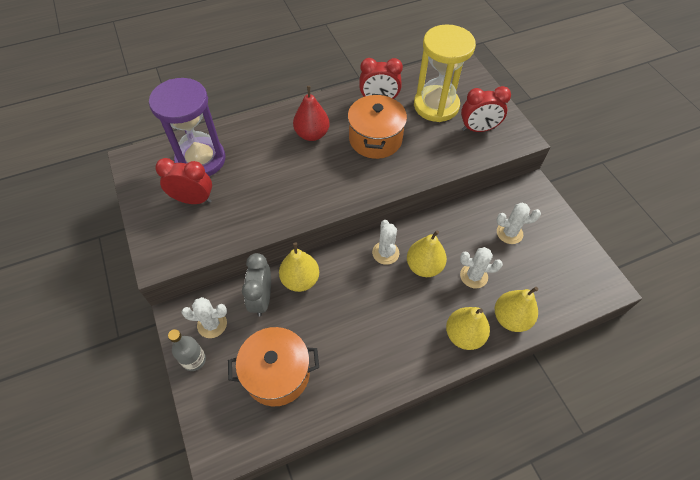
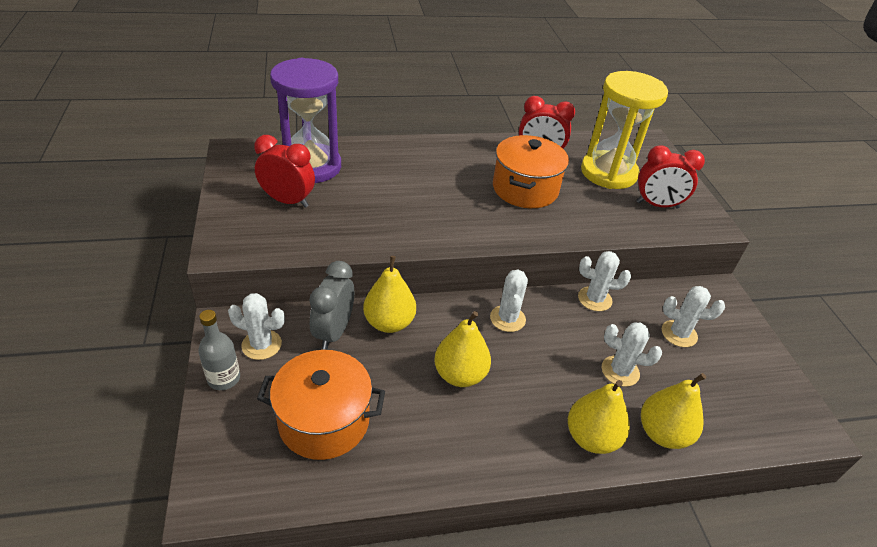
camera: 10 degrees right, 15 degrees down
red pear [293,86,329,141] -> none
yellow pear [407,230,447,277] -> yellow pear moved to [434,311,491,387]
none -> white cactus [578,251,631,311]

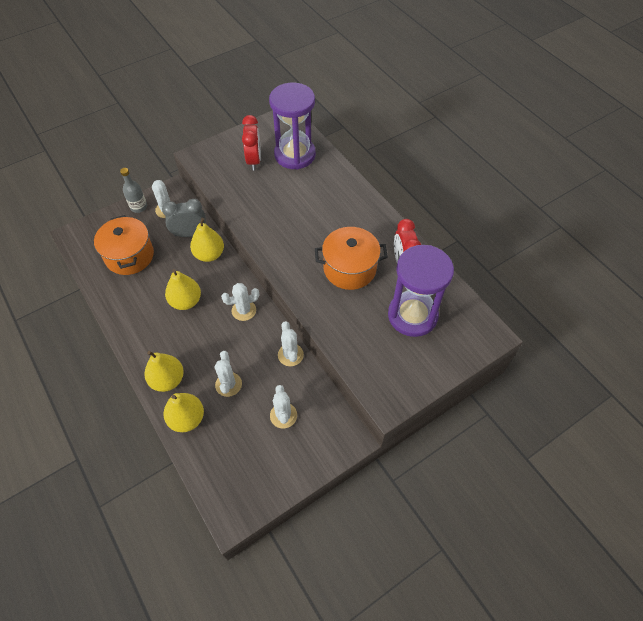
camera: 70 degrees right, 15 degrees up
yellow hourglass [581,71,668,189] -> purple hourglass [388,245,454,337]
red clock [636,145,705,209] -> none

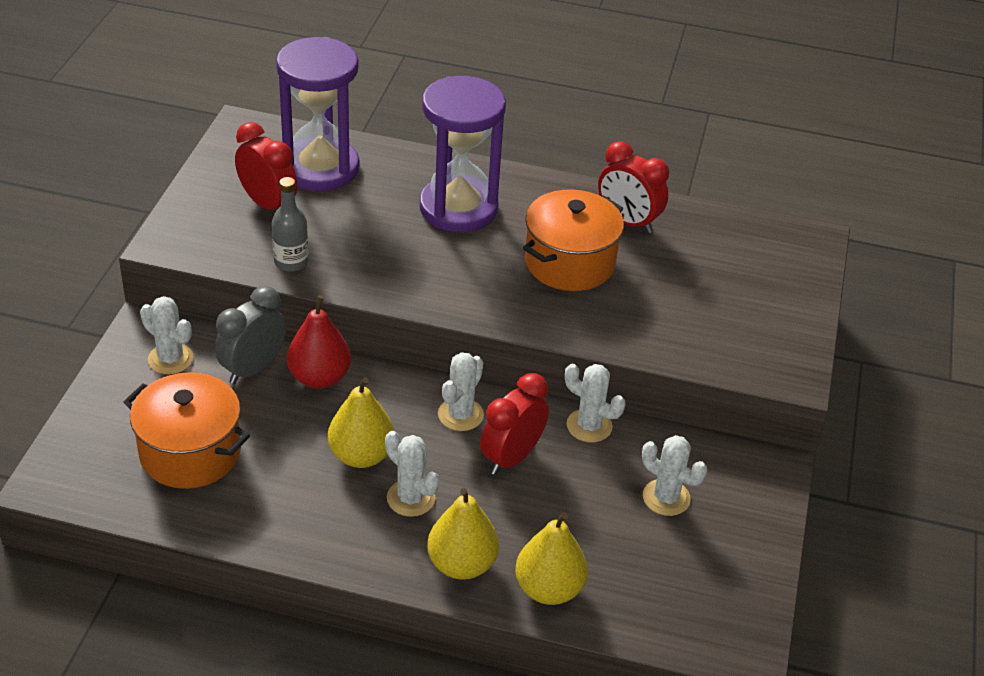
camera: 45 degrees left, 15 degrees down
grey bottle [120,168,147,213] -> grey bottle moved to [272,177,309,272]
yellow pear [190,218,224,262] -> red pear [287,296,351,389]
white cactus [214,351,242,397] -> white cactus moved to [385,431,439,517]
purple hourglass [388,245,454,337] -> purple hourglass moved to [420,76,506,232]
none -> red clock [480,373,549,475]

